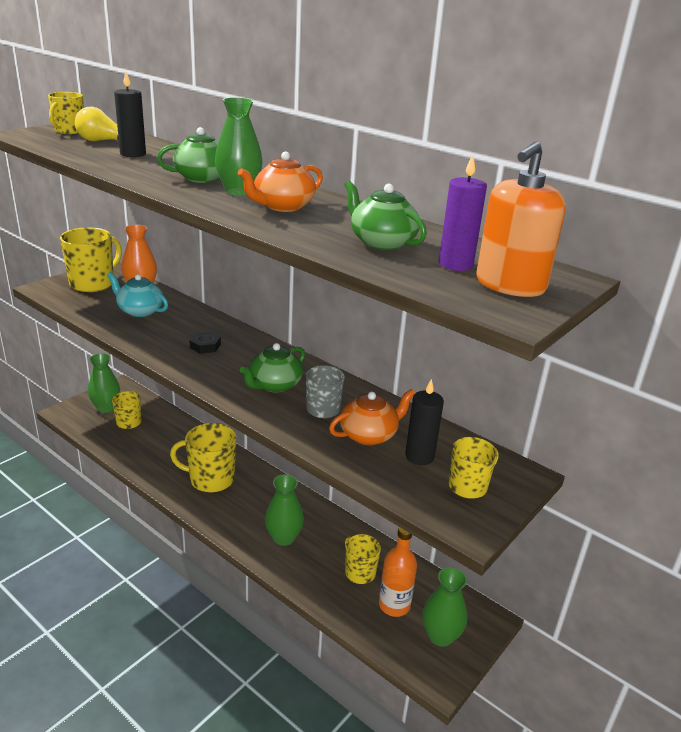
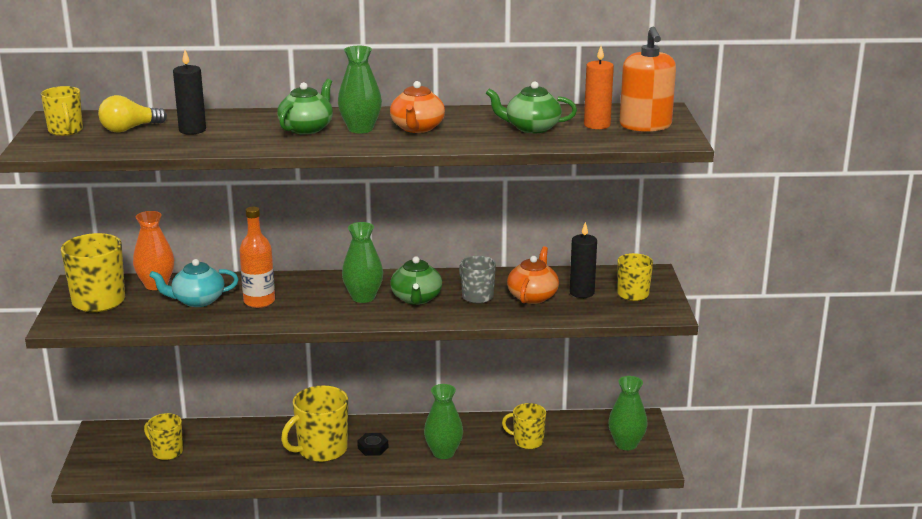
camera: 40 degrees left, 5 degrees down
green vase [88,353,120,413] -> green vase moved to [342,222,383,303]
black nut [189,332,221,354] -> black nut moved to [357,433,388,456]
orange bottle [379,527,417,617] -> orange bottle moved to [239,207,275,308]
purple candle [439,155,487,271] -> orange candle [584,46,614,129]

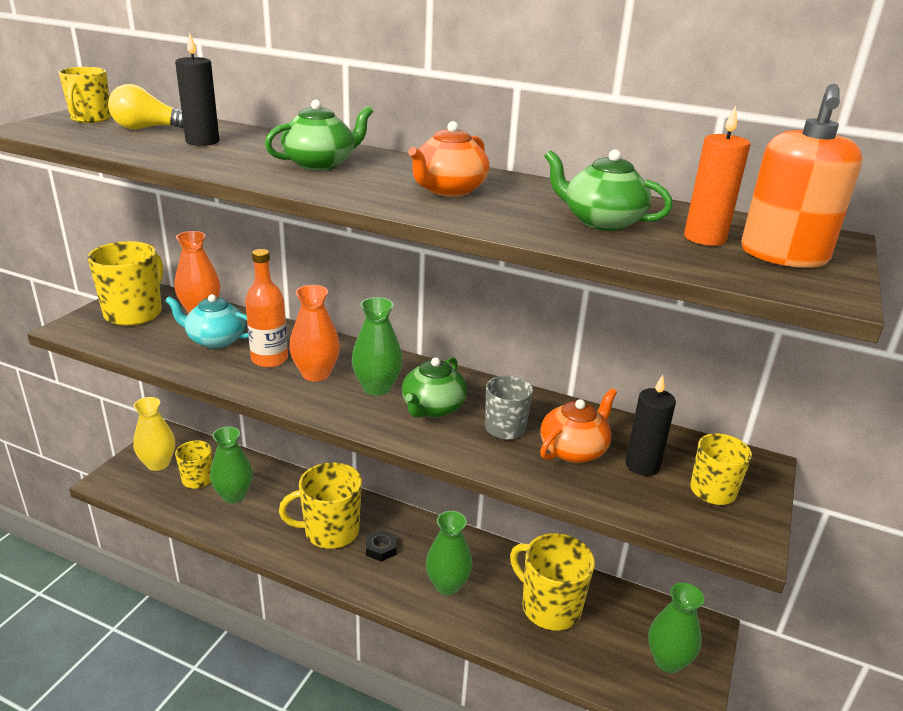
camera: 25 degrees right, 5 degrees up
green vase [338,46,382,133] -> green vase moved to [210,426,253,503]
yellow mug [502,403,546,449] -> yellow mug [510,533,595,630], size x1.64
none -> yellow vase [133,397,175,471]
none -> orange vase [289,285,340,382]

